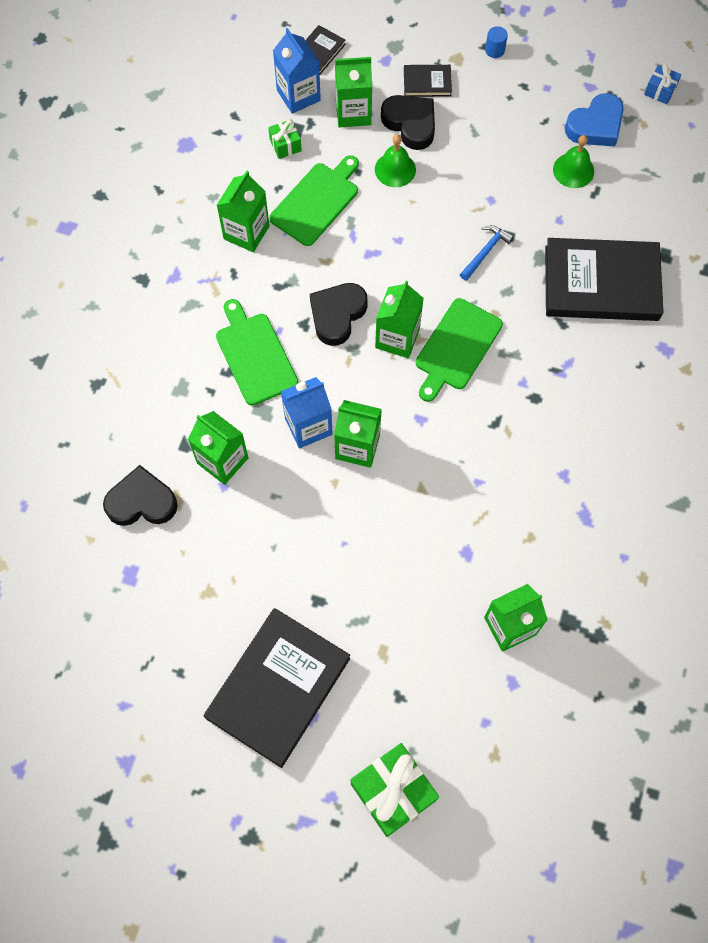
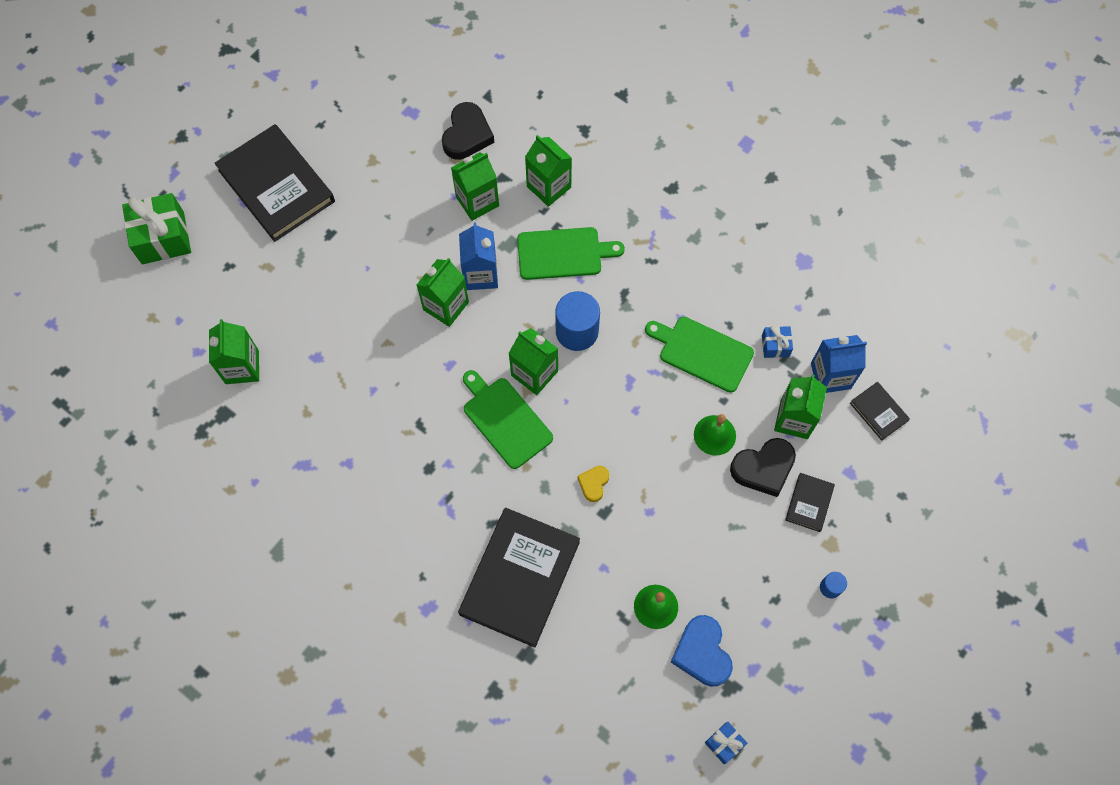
camera: 110 degrees right, 0 degrees up
green carton [217,171,270,252] -> green carton moved to [525,135,572,207]
green gift [268,119,302,159] -> blue gift [762,326,793,358]
green cutting board [269,155,359,246] -> green cutting board turned 150 degrees clockwise [645,317,754,393]
black heart [310,283,368,346] -> blue cylinder [555,291,600,351]
blue hammer [460,225,514,281] -> yellow heart [577,466,609,502]

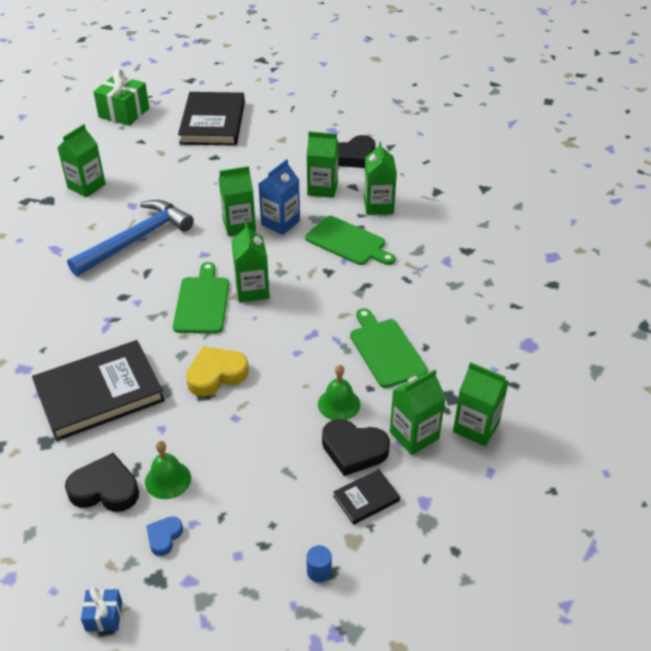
camera: 40 degrees right, 25 degrees down
blue cylinder [555,291,600,351] -> none
yellow heart [577,466,609,502] -> yellow heart [186,346,249,397], size x1.81
blue heart [671,615,733,687] -> blue heart [146,516,183,556], size x0.55
blue gift [762,326,793,358] -> none
blue carton [811,335,867,393] -> green carton [453,362,509,446]
black book [850,382,910,441] -> none
none -> black heart [65,453,139,512]
none -> blue hammer [67,200,194,276]

